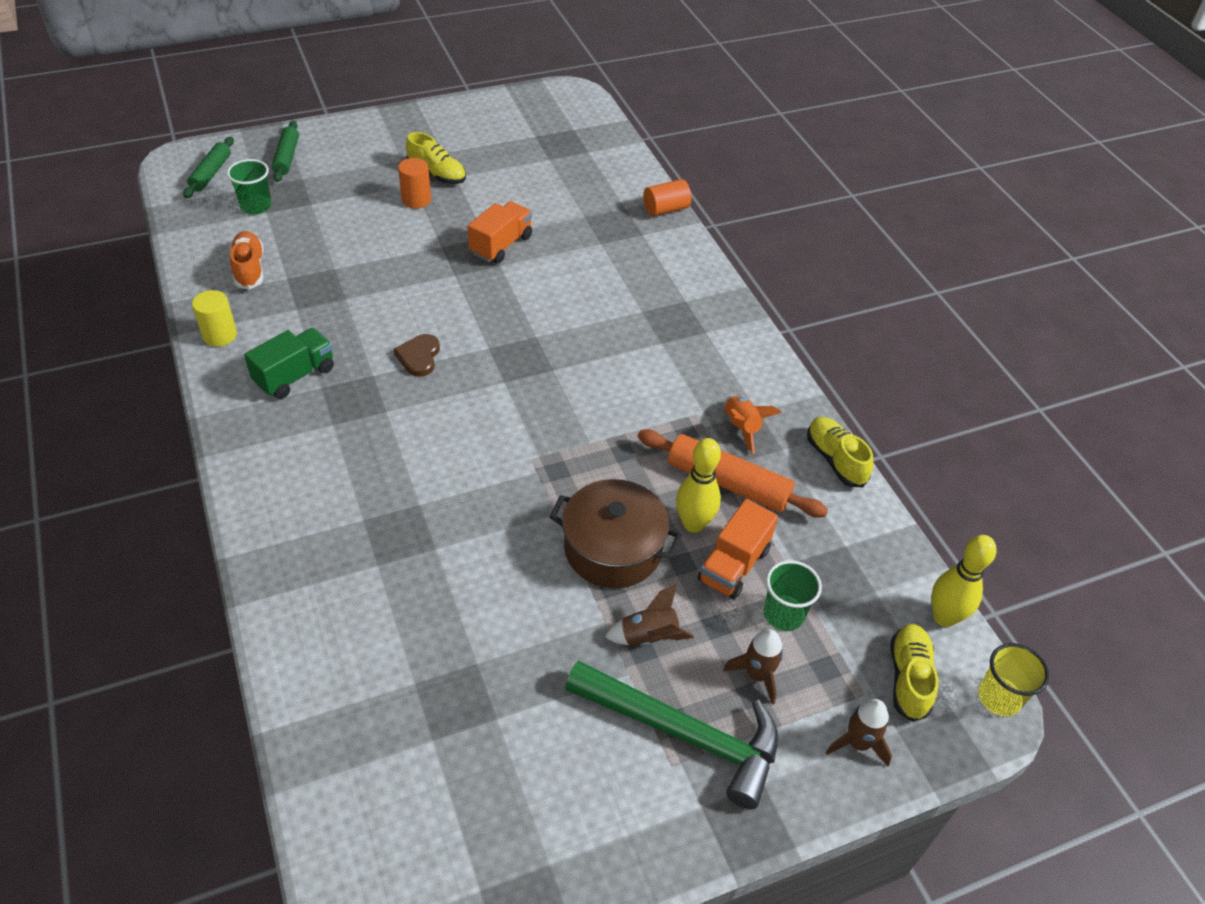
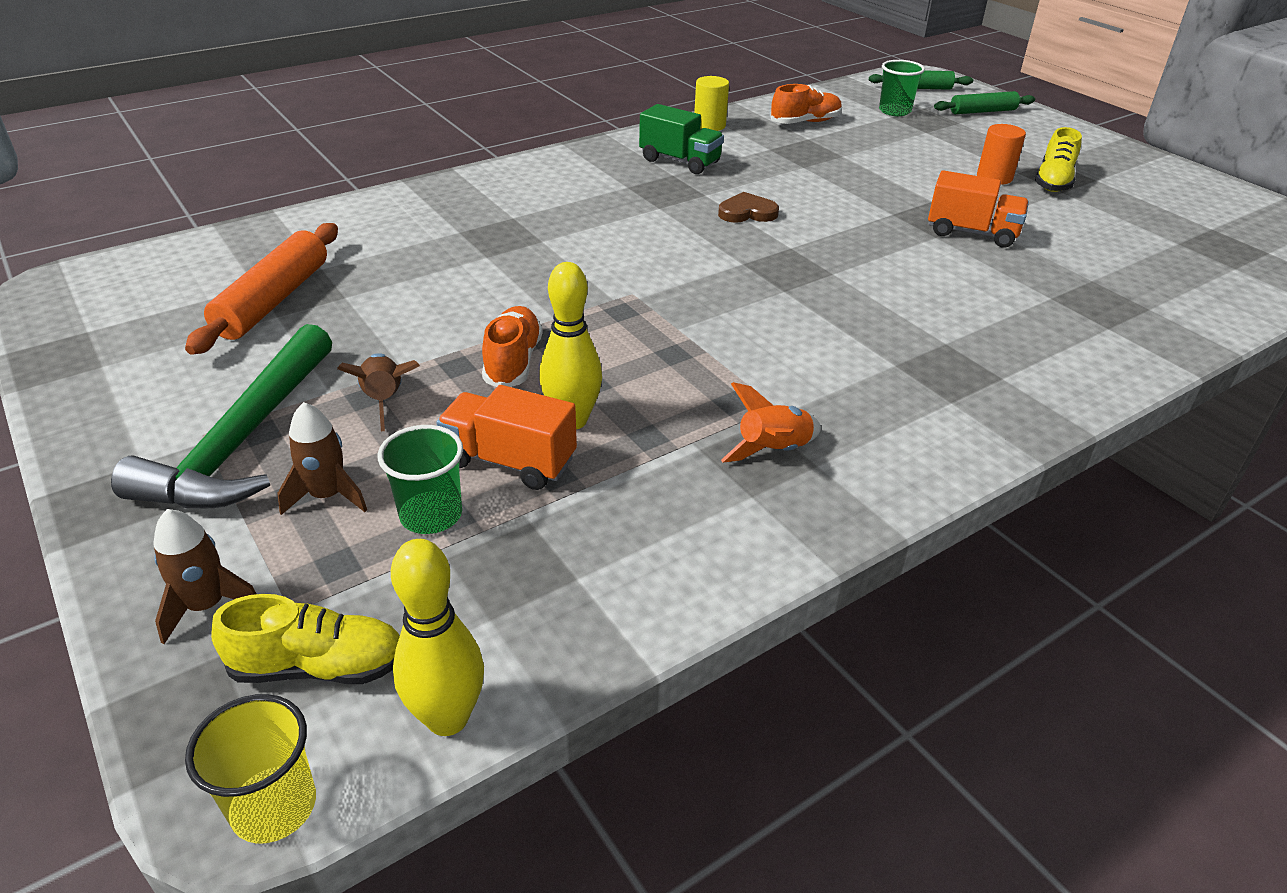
camera: 80 degrees right, 10 degrees down
brown pot [549,479,682,588] -> orange shoe [482,306,543,387]
orange rolling pin [638,430,828,518] -> orange rolling pin moved to [185,223,338,355]
orange cylinder [643,179,691,216] -> none
yellow shoe [807,417,873,487] -> none

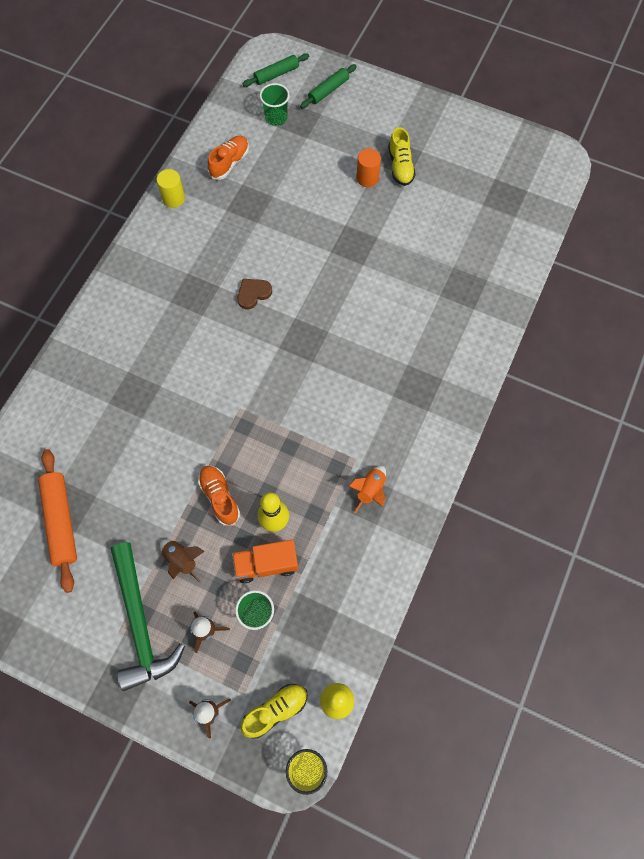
camera: 30 degrees left, 30 degrees up
green truck [639,104,724,174] -> none
orange truck [928,170,1029,248] -> none

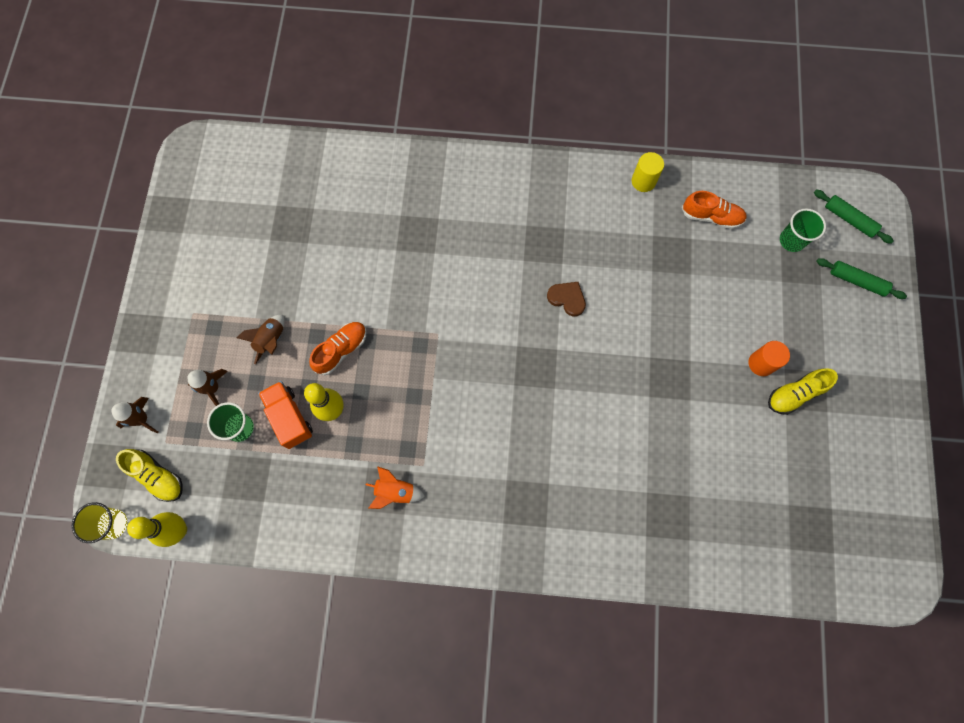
camera: 70 degrees right, 5 degrees up
orange rolling pin [38,449,77,593] -> none
green hammer [111,542,185,691] -> none

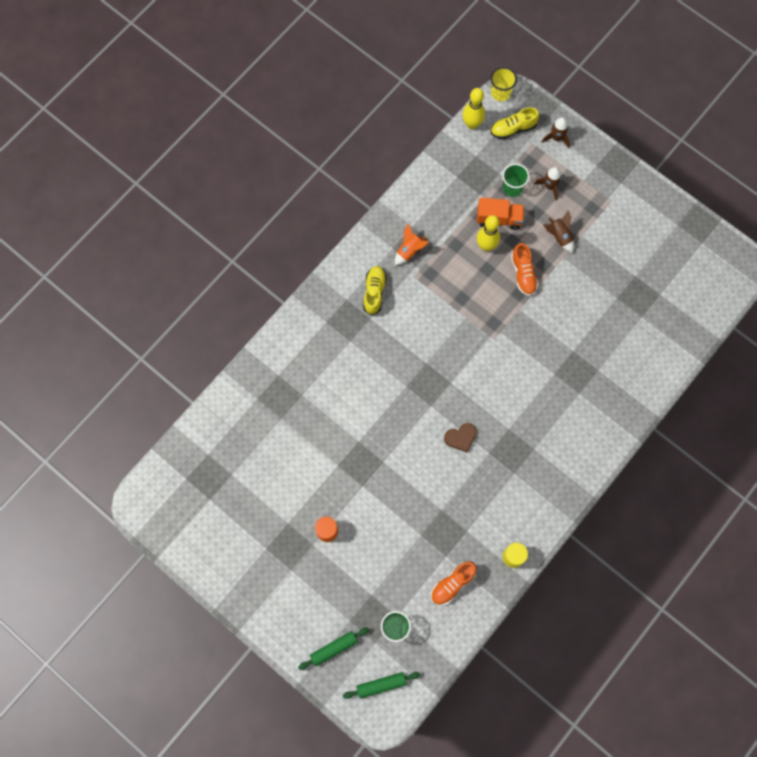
camera: 125 degrees right, 0 degrees up
yellow shoe [768,368,838,415] -> yellow shoe moved to [363,266,387,315]

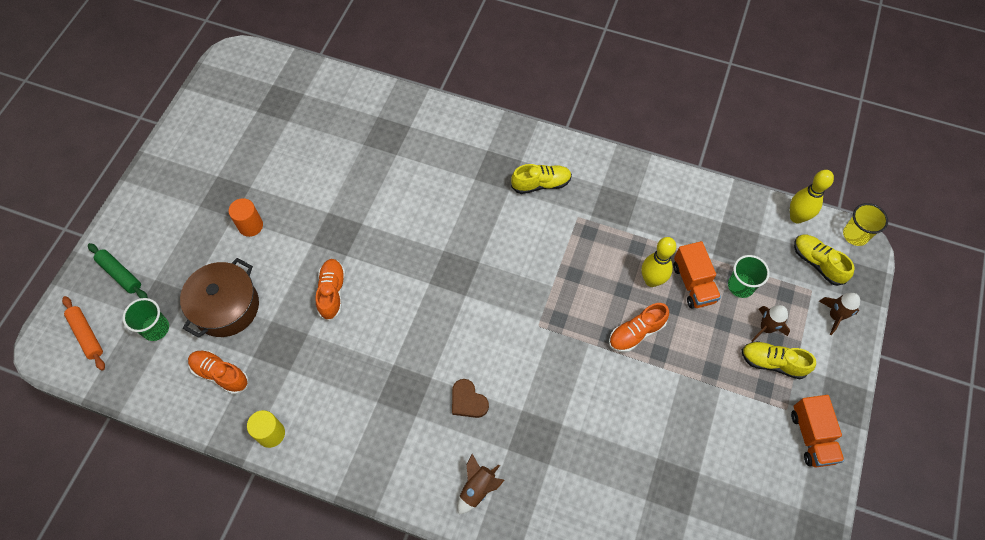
camera: 70 degrees right, 10 degrees down
green rolling pin [343,672,420,699] -> orange rolling pin [62,296,105,371]
orange rocket [395,223,429,265] -> none
brown heart [444,423,477,452] -> brown heart moved to [452,379,489,418]
brown rocket [543,210,574,253] -> brown rocket moved to [458,454,505,514]
none -> brown pot [180,258,259,338]
none -> orange shoe [316,259,345,321]
none -> yellow shoe [742,341,816,379]
none -> orange truck [791,395,844,467]

